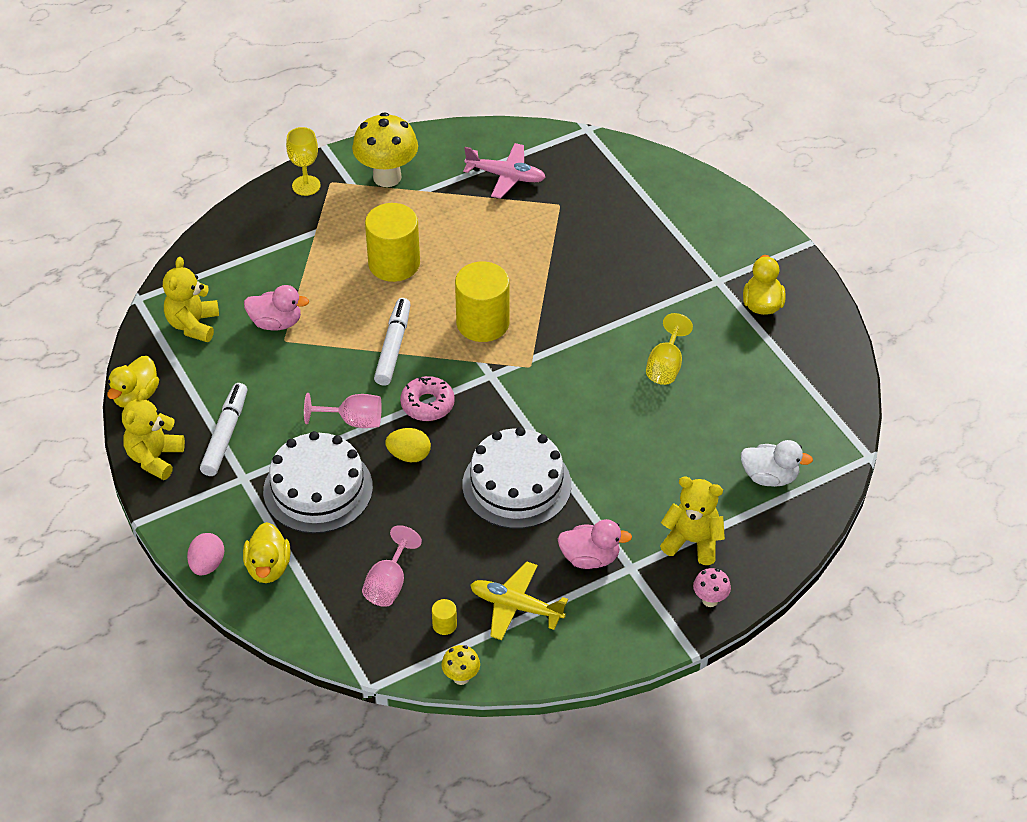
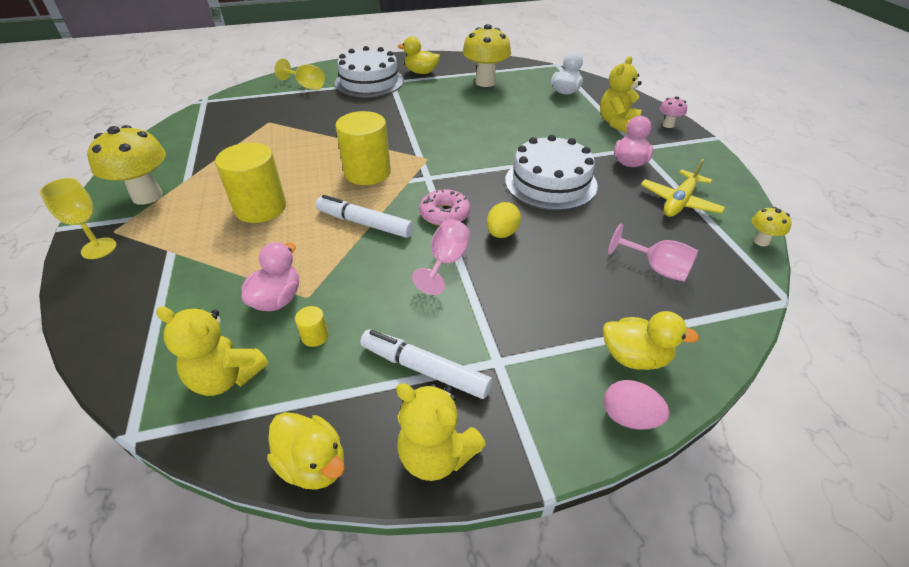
camera: 75 degrees left, 5 degrees down
white cake [263,431,373,533] -> white cake moved to [335,46,404,98]
yellow cylinder [432,599,457,635] -> yellow cylinder moved to [295,306,329,347]
pink plane [463,143,546,199] -> none
yellow goblet [646,313,693,385] -> yellow goblet moved to [274,58,325,90]
none -> yellow mushroom [462,24,511,87]

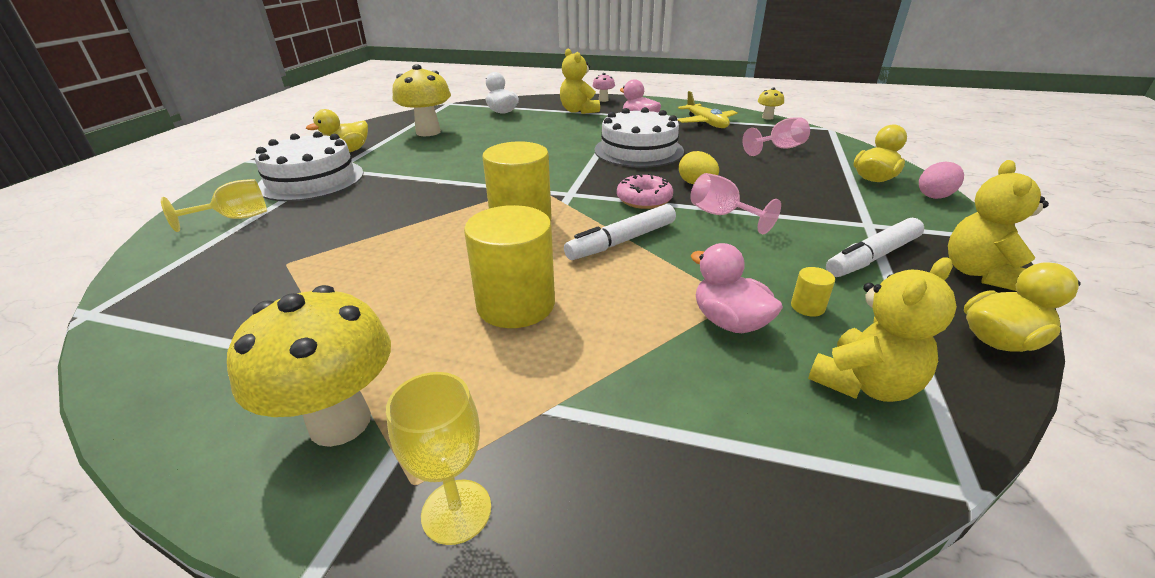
camera: 60 degrees left, 10 degrees down
yellow teddy bear [396,383,486,481] -> yellow teddy bear turned 135 degrees clockwise [948,160,1049,291]

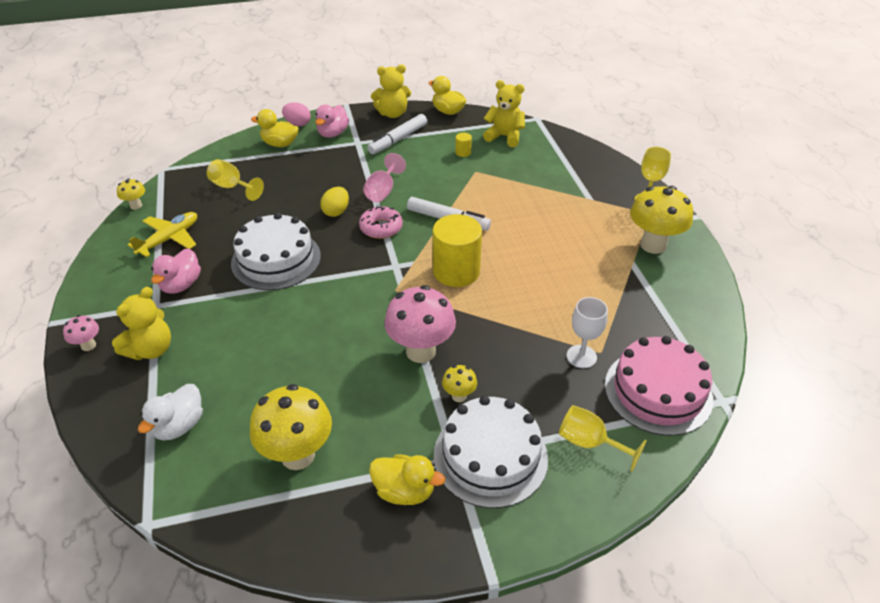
camera: 120 degrees left, 10 degrees up
yellow cylinder [464,205,555,328] -> none
pink duck [691,243,783,333] -> pink duck moved to [315,105,349,138]
pink goblet [743,117,810,156] -> yellow goblet [207,159,264,201]
white marker [826,218,924,277] -> white marker turned 105 degrees clockwise [367,114,427,154]
none -> pink mushroom [384,285,456,363]
none -> yellow mushroom [442,365,477,402]
none -> white goblet [567,297,608,368]
none -> pink cake [605,336,713,436]

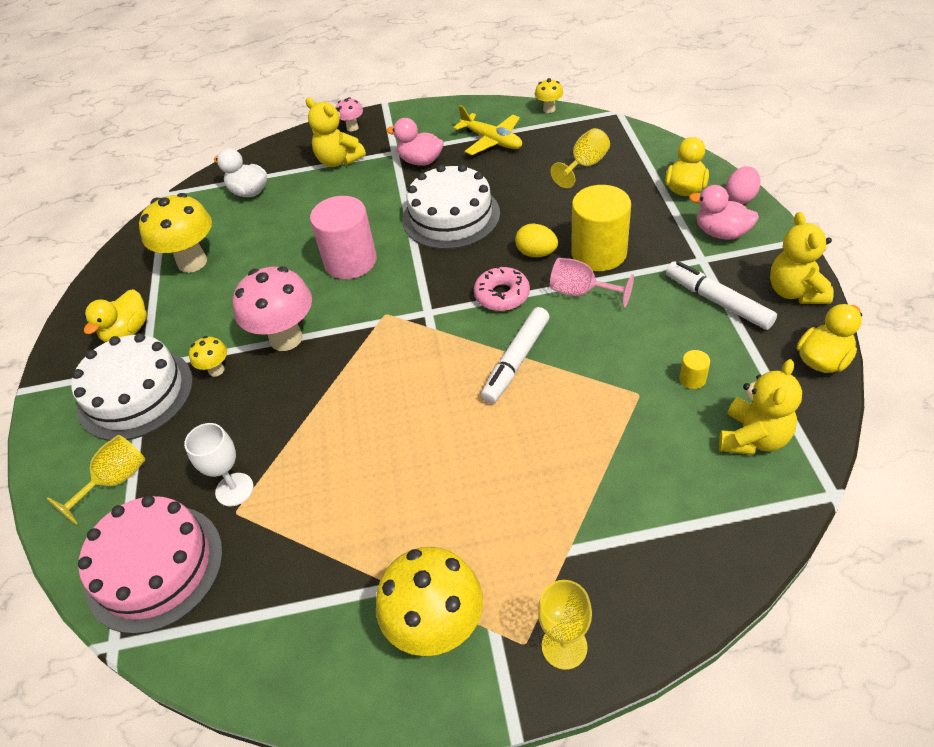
camera: 100 degrees right, 5 degrees up
yellow cylinder [433,214,482,287] -> yellow cylinder moved to [571,185,631,271]
none -> pink cylinder [310,196,377,279]

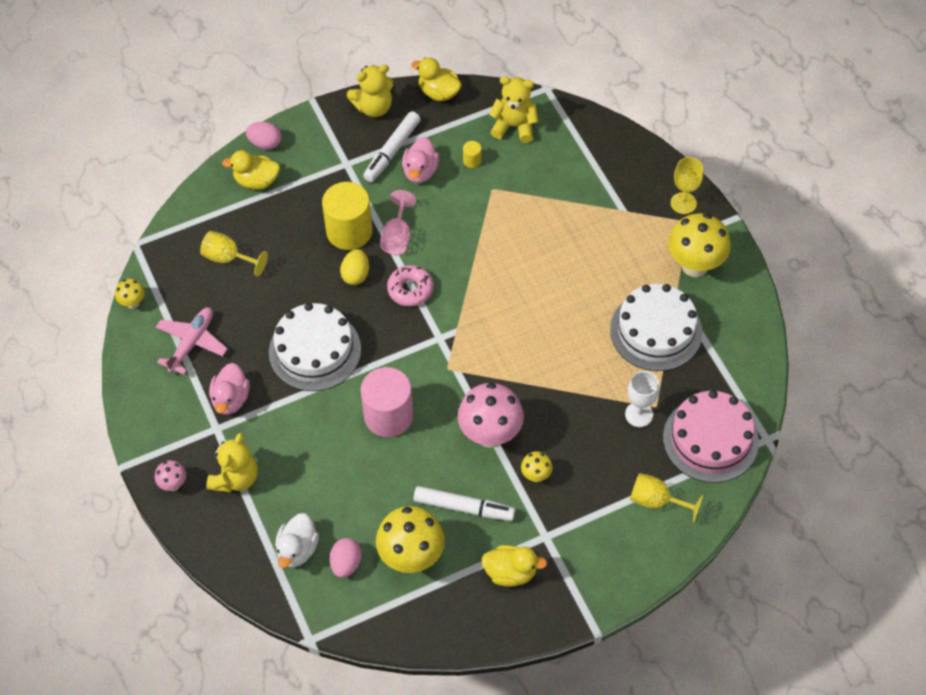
camera: 110 degrees left, 10 degrees up
white cake [71,333,193,441] -> white cake moved to [610,284,702,371]
yellow plane [453,105,522,155] -> pink plane [156,307,228,374]
white marker [481,307,550,404] -> white marker moved to [414,486,515,521]
pink duck [689,185,759,240] -> pink duck moved to [402,137,439,183]
none -> pink egg [330,538,362,578]

